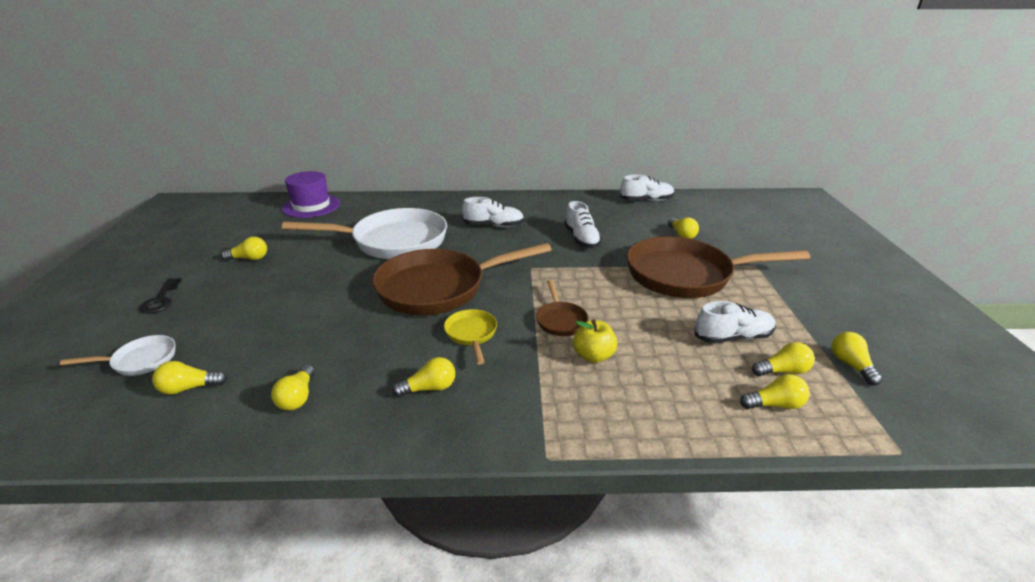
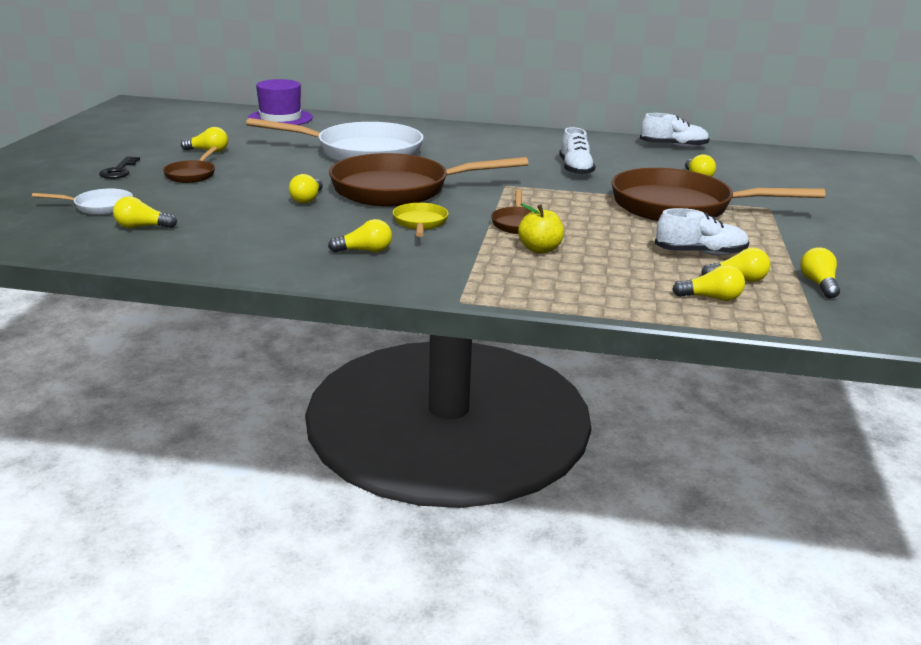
camera: 10 degrees right, 5 degrees down
yellow light bulb [271,365,315,411] -> yellow light bulb moved to [289,174,323,203]
white shoe [462,197,524,227] -> none
none -> brown pan [163,147,217,183]

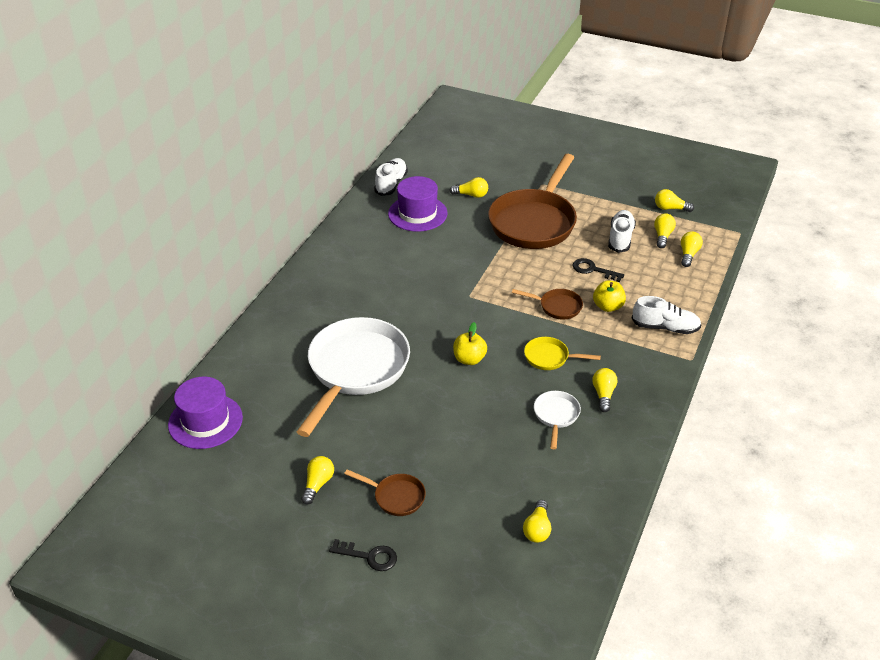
camera: 75 degrees left, 15 degrees up
white pan [32,189,133,215] -> white pan moved to [534,391,581,449]
yellow light bulb [289,174,323,203] -> none
brown pan [329,153,528,207] -> yellow apple [453,322,487,365]
white shoe [559,127,595,176] -> white shoe moved to [631,296,701,334]
none -> purple hat [388,176,447,232]
none -> black key [572,258,624,282]

